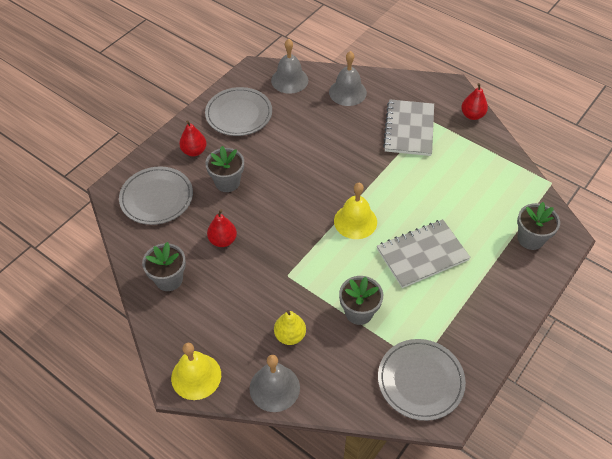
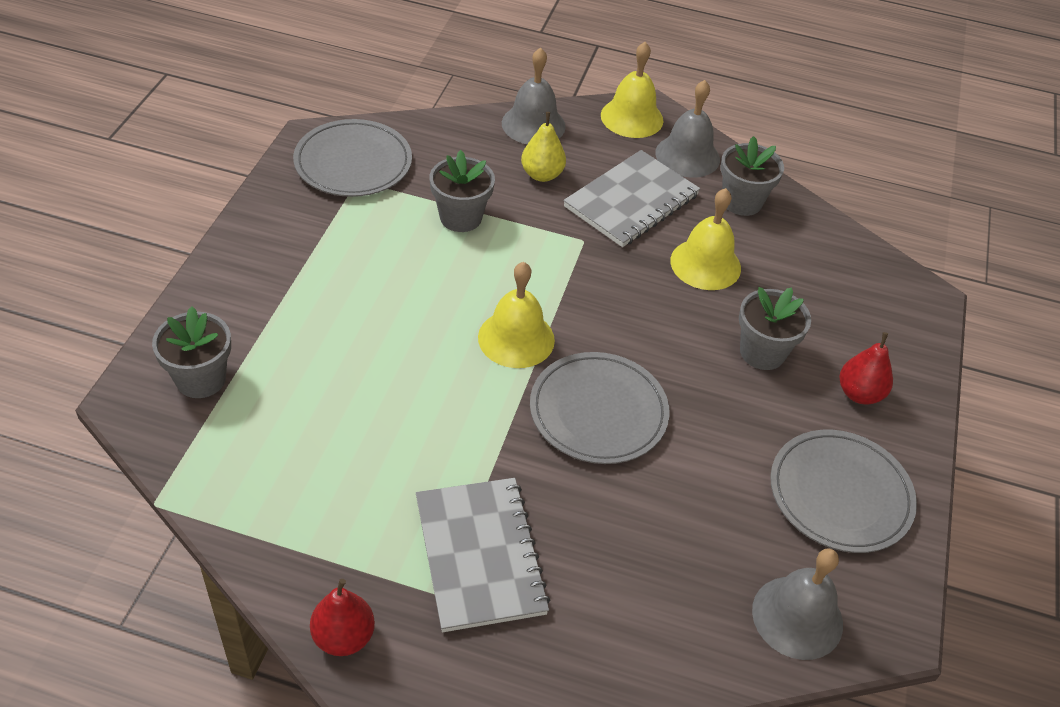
camera: 155 degrees right, 5 degrees down
grey plate [119,166,193,225] -> grey plate moved to [530,352,670,464]
red pear [207,209,237,247] -> yellow bell [670,188,741,290]
grey bell [329,51,367,106] -> grey bell moved to [655,80,720,178]
grey notebook [377,219,471,288] -> grey notebook moved to [563,150,700,247]

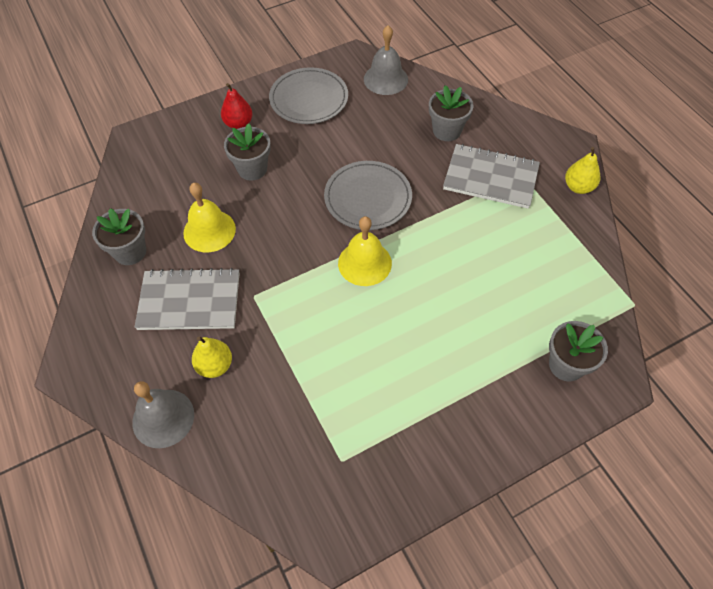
camera: 130 degrees left, 10 degrees up
grey plate [293,119,412,197] -> none
red pear [310,579,375,656] -> yellow pear [565,147,600,194]
grey notebook [416,478,550,632] -> grey notebook turned 75 degrees clockwise [443,144,540,209]
grey flower pot [430,150,495,232] -> grey flower pot moved to [429,85,473,141]
yellow bell [601,42,664,138] -> none
grey bell [655,80,720,178] -> none

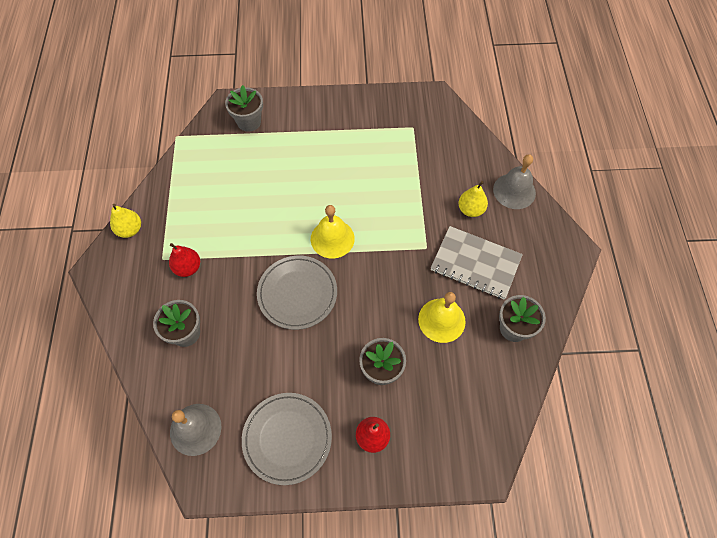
camera: 155 degrees left, 5 degrees up
grey notebook [443,144,540,209] -> red pear [169,243,200,277]

